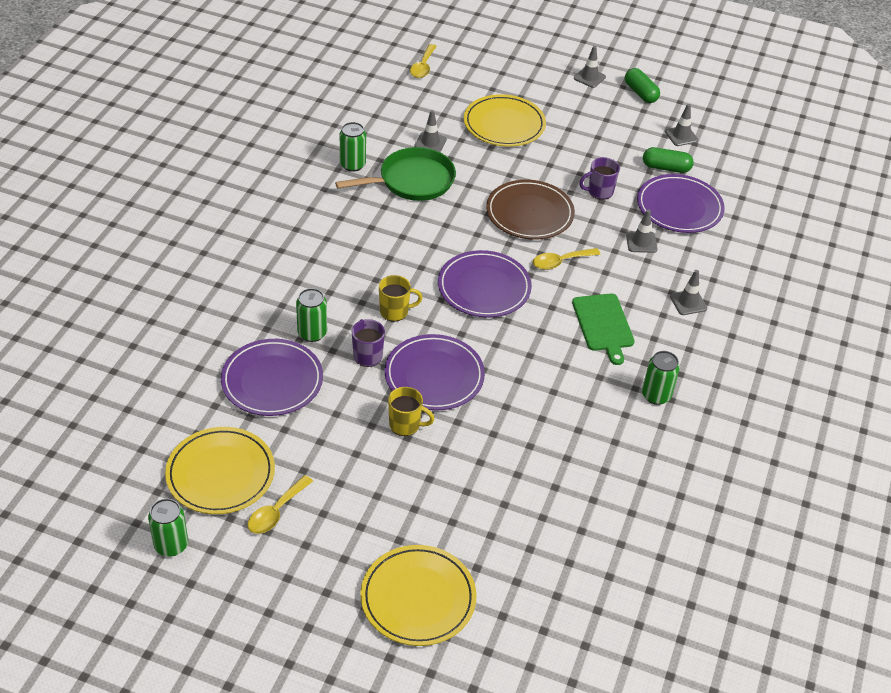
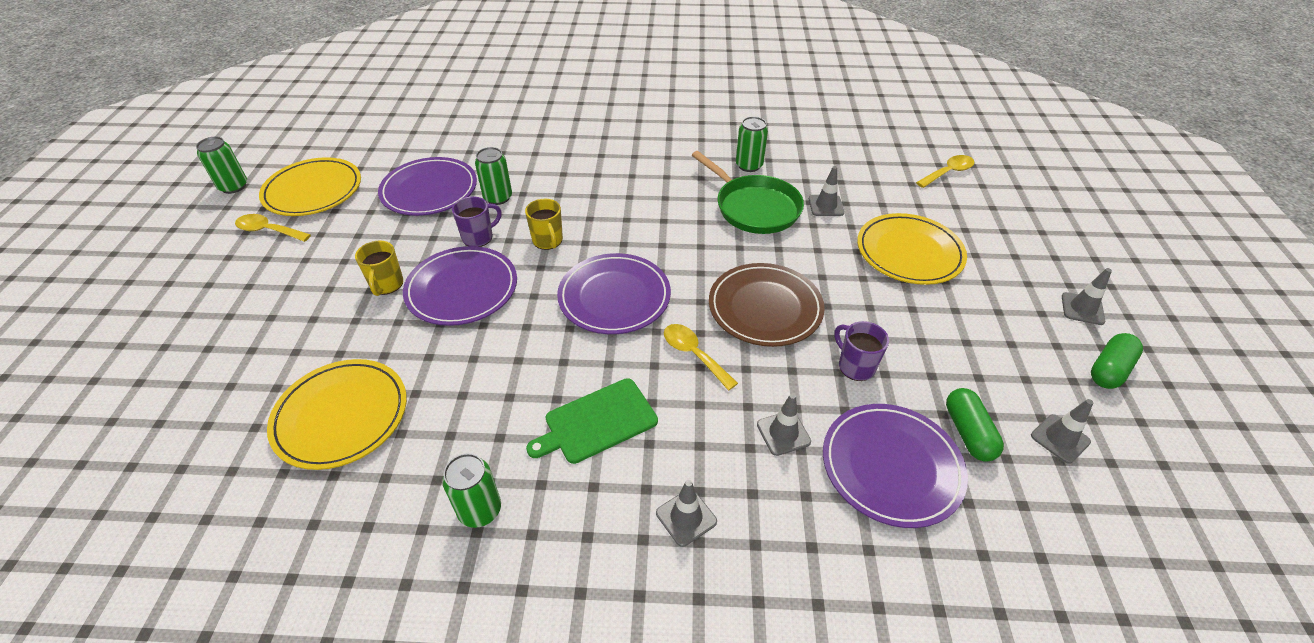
camera: 75 degrees right, 0 degrees up
yellow plate [360,545,477,646] -> yellow plate moved to [267,359,407,470]
yellow spoon [410,44,437,78] -> yellow spoon turned 150 degrees clockwise [916,155,974,188]

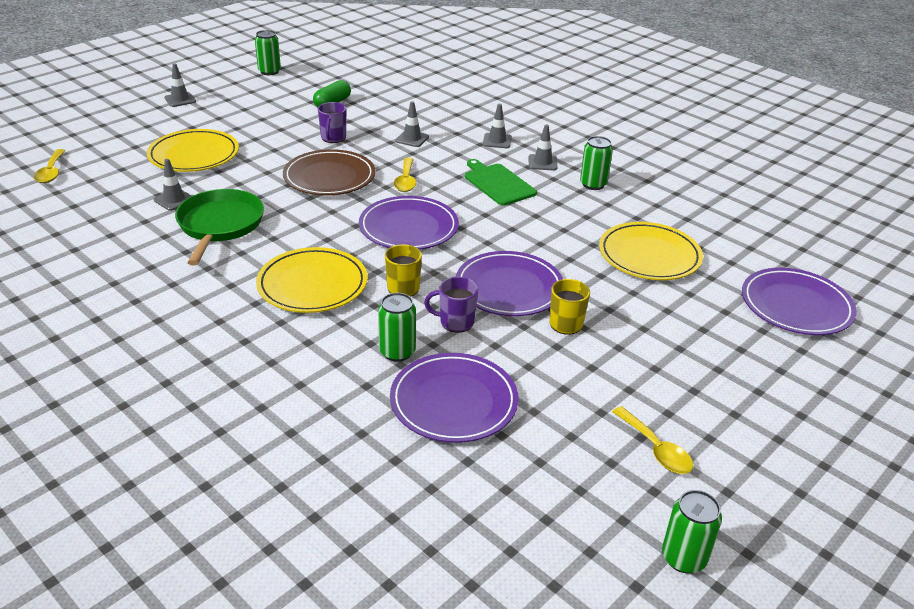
camera: 140 degrees left, 10 degrees down
yellow plate [259,157,361,216] -> yellow plate moved to [256,247,367,313]
green cutting board [526,378,658,464] -> green cutting board turned 135 degrees counterclockwise [465,159,537,206]
green can [736,116,768,172] -> green can moved to [255,30,281,75]
purple plate [823,404,968,528] -> purple plate moved to [742,268,857,335]
yellow spoon [916,155,974,188] -> yellow spoon turned 105 degrees counterclockwise [34,149,66,183]
grey traffic cone [1031,399,1093,464] -> grey traffic cone moved to [529,124,557,170]
green capsule [1091,333,1143,389] -> none

